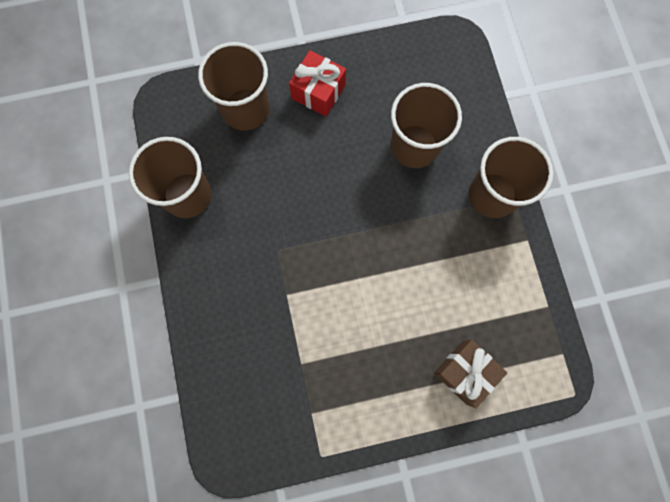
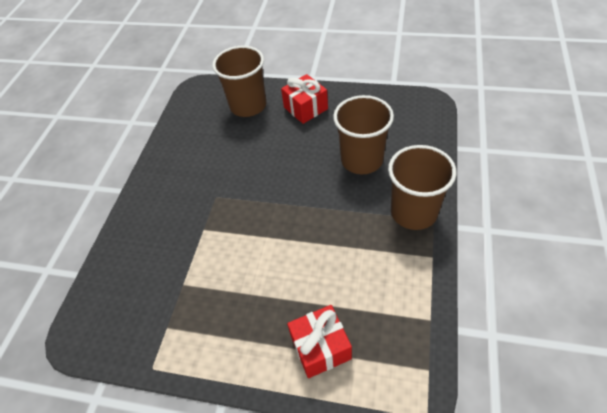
camera: 30 degrees right, 25 degrees down
brown cup [129,137,212,218] -> none
brown gift [434,340,507,408] -> red gift [287,305,352,378]

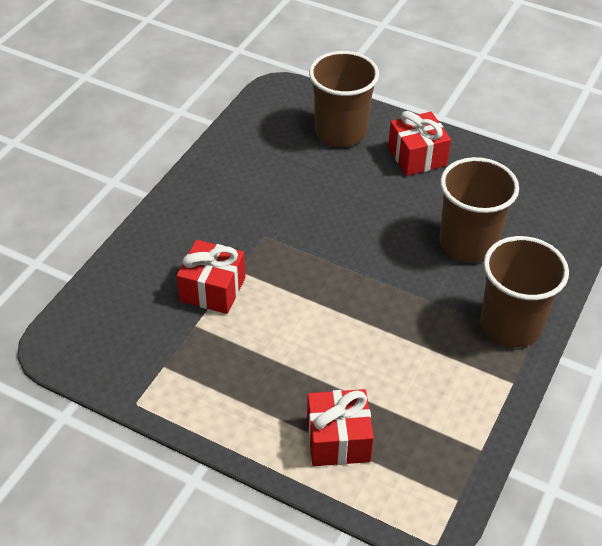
camera: 10 degrees right, 5 degrees down
none -> red gift [177,240,245,314]

